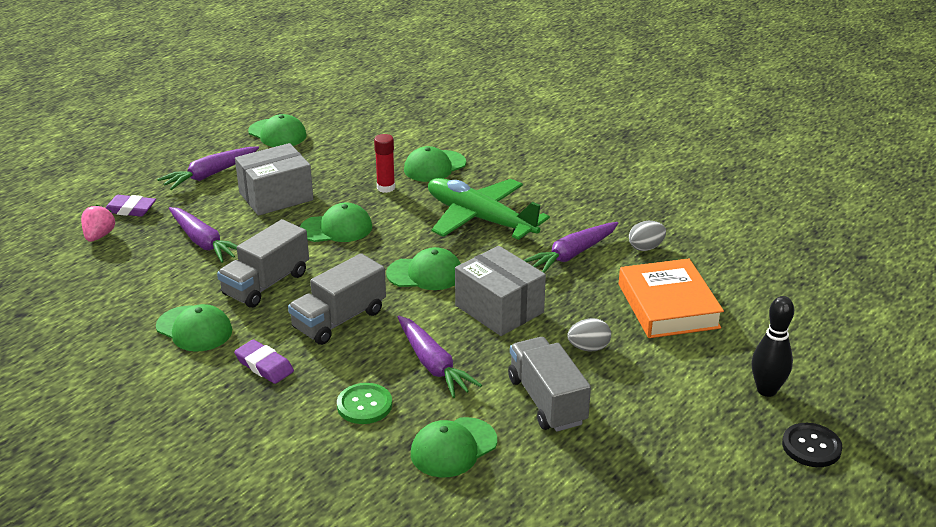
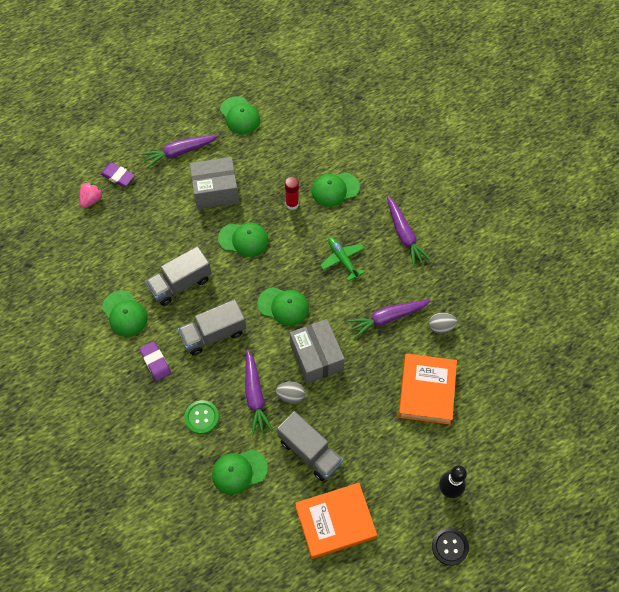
camera: 20 degrees right, 30 degrees up
purple carrot [169,207,237,263] -> purple carrot moved to [387,196,431,267]
green plane [428,178,550,240] -> green plane [320,237,365,281], size x0.54
grey truck [508,337,591,432] -> grey truck turned 135 degrees clockwise [277,411,343,481]
grey egg [567,318,611,352] -> grey egg moved to [276,382,305,404]
none -> orange book [295,483,377,559]

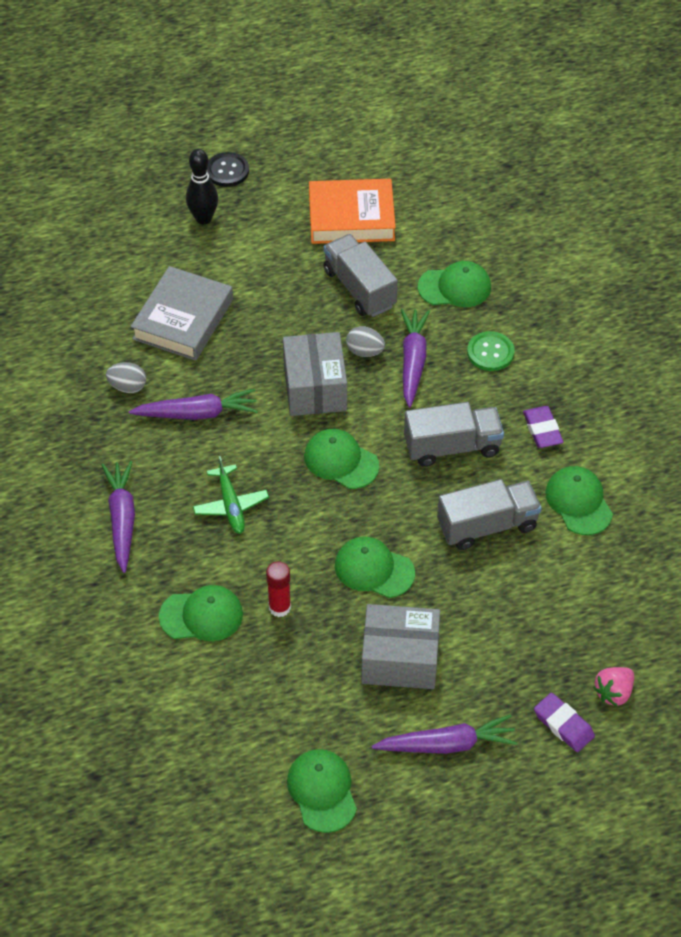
camera: 165 degrees left, 10 degrees down
orange book [398,354,457,425] -> grey book [131,266,233,361]

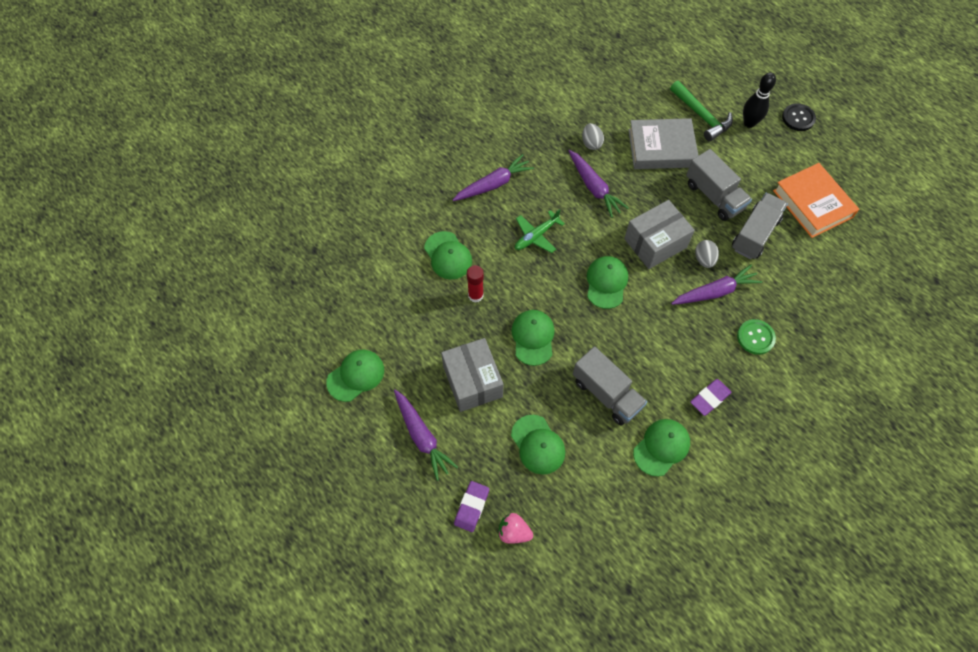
camera: 65 degrees right, 10 degrees up
grey truck [404,402,504,467] -> grey truck moved to [686,149,752,221]
green cap [418,261,491,307] -> green cap moved to [511,415,565,475]
none -> green hammer [670,81,733,142]

